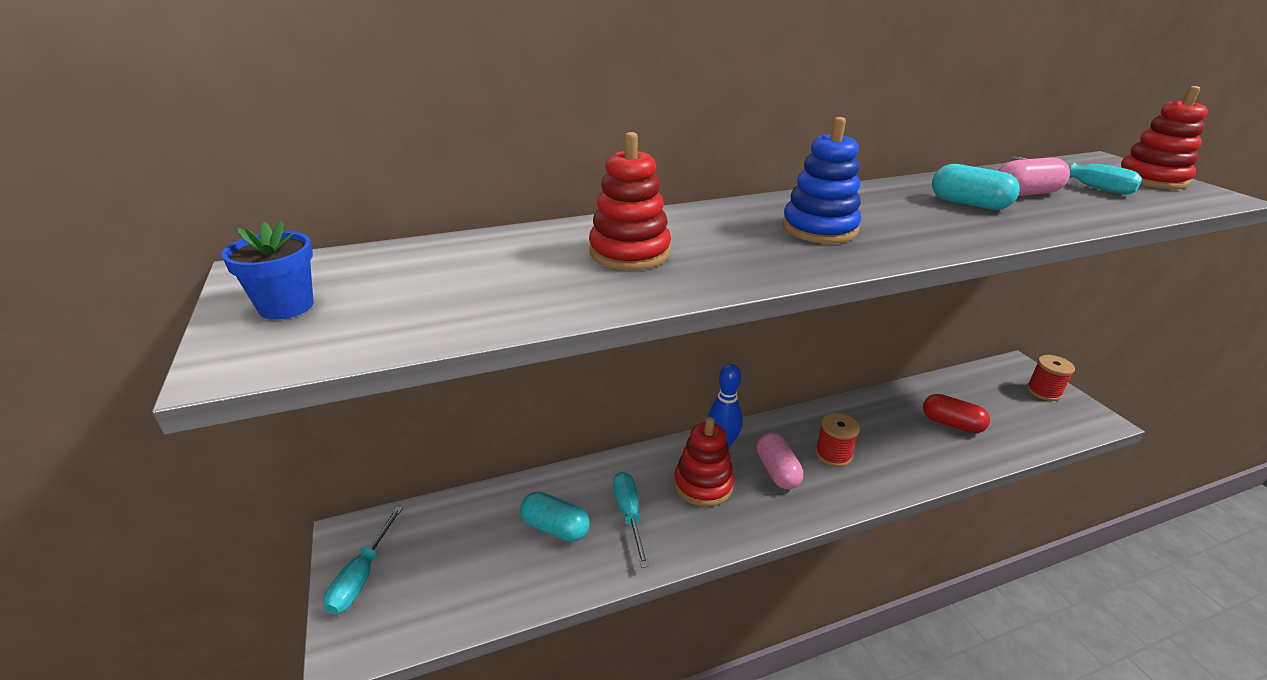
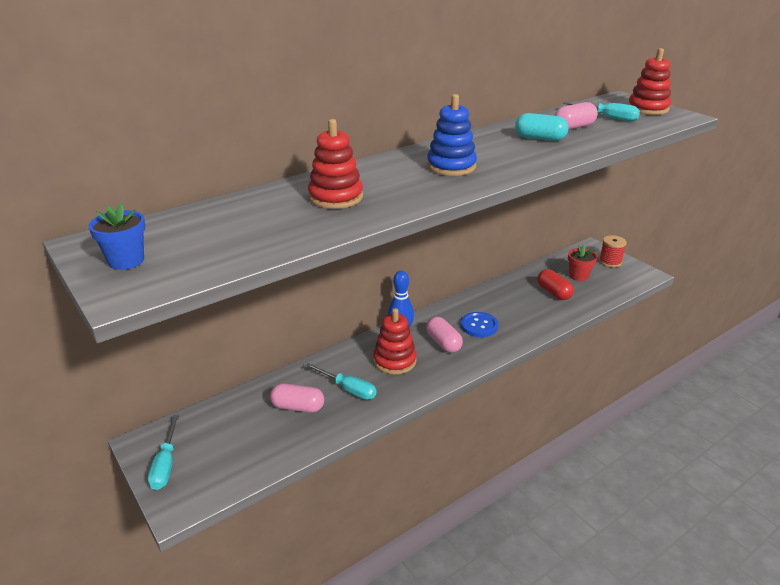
camera: 15 degrees left, 0 degrees up
turquoise capsule [520,492,590,542] -> pink capsule [270,383,324,413]
turquoise screwdriver [613,472,649,568] -> turquoise screwdriver turned 150 degrees clockwise [305,363,376,400]
red spool [815,413,860,467] -> blue button [461,312,499,337]
red capsule [923,394,990,433] -> red capsule turned 45 degrees clockwise [537,269,574,300]
none -> red flower pot [568,245,597,281]

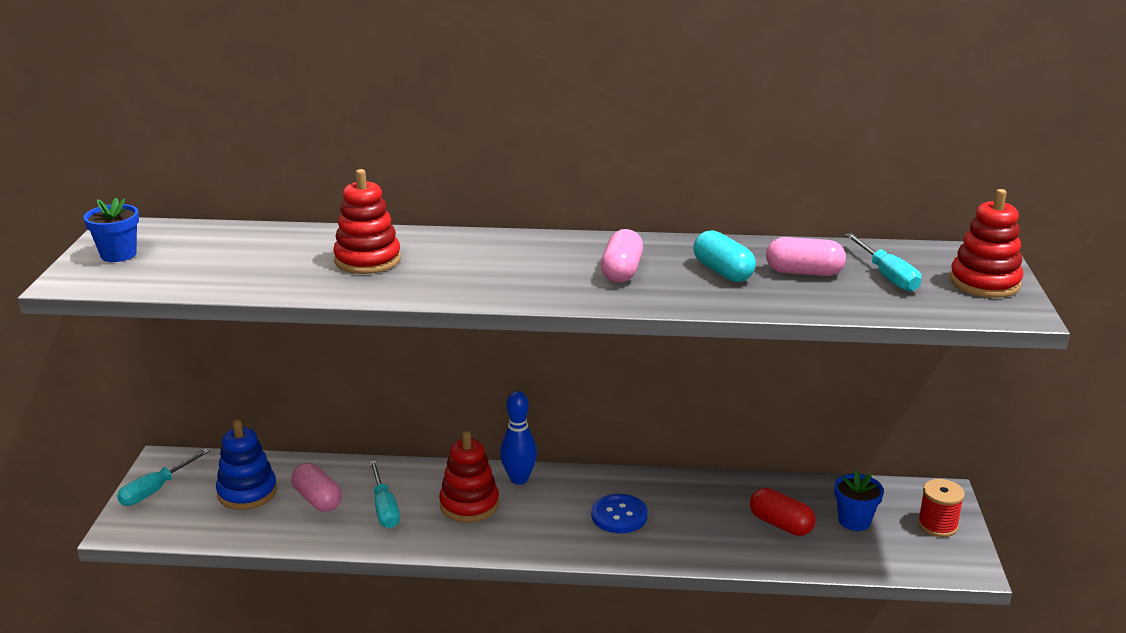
camera: 40 degrees right, 5 degrees down
pink capsule [426,317,463,353] -> pink capsule moved to [601,229,643,283]
blue stacking toy [427,94,477,176] -> blue stacking toy moved to [216,420,277,510]
red capsule [537,269,574,300] -> red capsule turned 60 degrees counterclockwise [750,488,816,536]
red flower pot [568,245,597,281] -> blue flower pot [834,470,884,531]

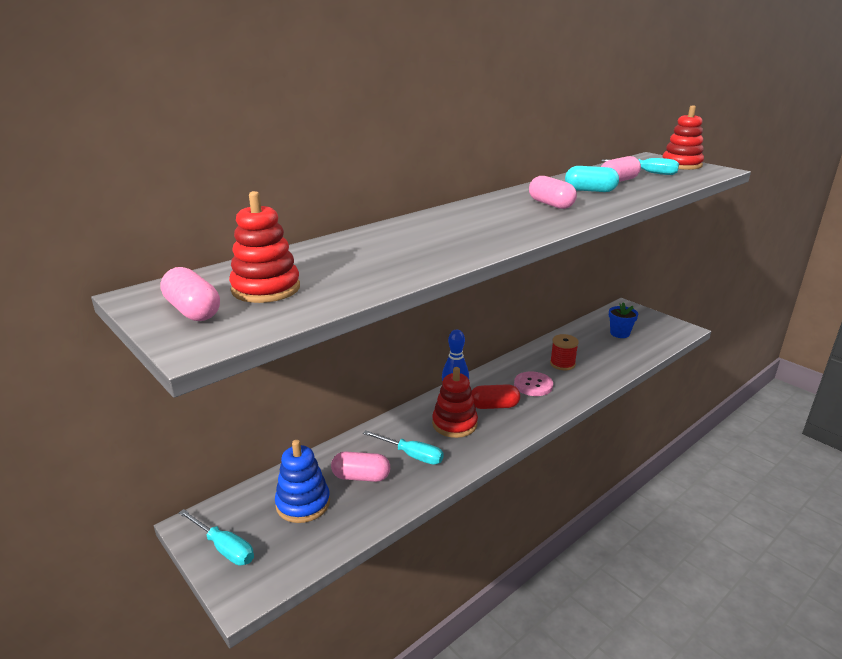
camera: 45 degrees left, 0 degrees up
blue flower pot [84,198,139,262] -> pink capsule [160,267,220,321]
turquoise screwdriver [117,449,210,506] -> turquoise screwdriver turned 45 degrees counterclockwise [179,509,254,566]
red stacking toy [333,169,401,274] -> red stacking toy moved to [229,191,300,303]
blue button [591,494,648,533] -> pink button [514,372,553,396]
red capsule [750,488,816,536] -> red capsule moved to [472,384,520,409]
red spool [918,479,965,537] -> red spool moved to [550,334,579,370]

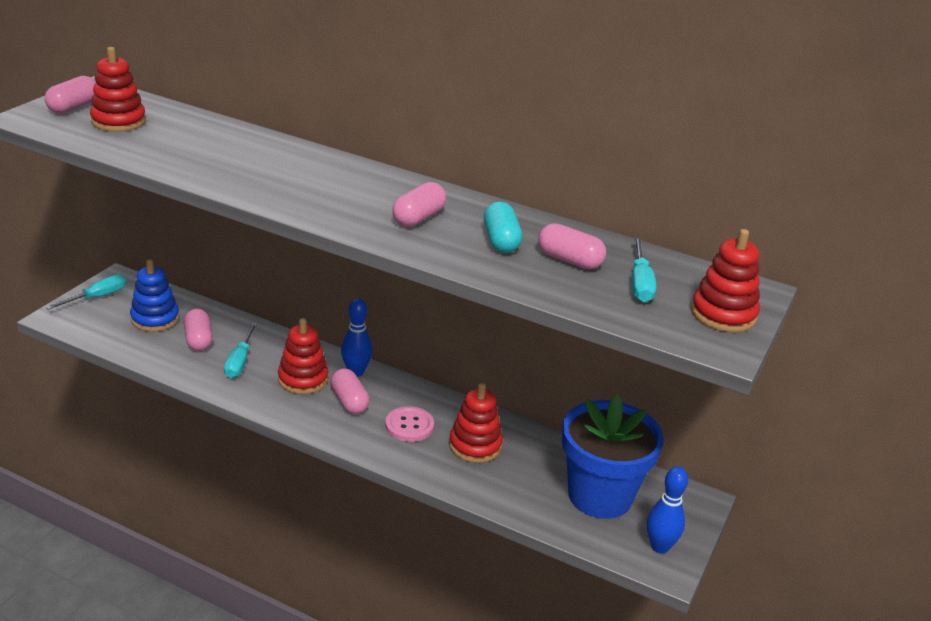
camera: 65 degrees right, 5 degrees up
turquoise screwdriver [179,509,254,566] -> turquoise screwdriver turned 150 degrees counterclockwise [45,274,127,310]
red capsule [472,384,520,409] -> pink capsule [331,368,370,414]
red spool [550,334,579,370] -> red stacking toy [449,383,503,463]
blue flower pot [609,302,638,338] -> blue flower pot [562,394,664,519], size x2.23
none -> blue bowling pin [647,467,688,553]

